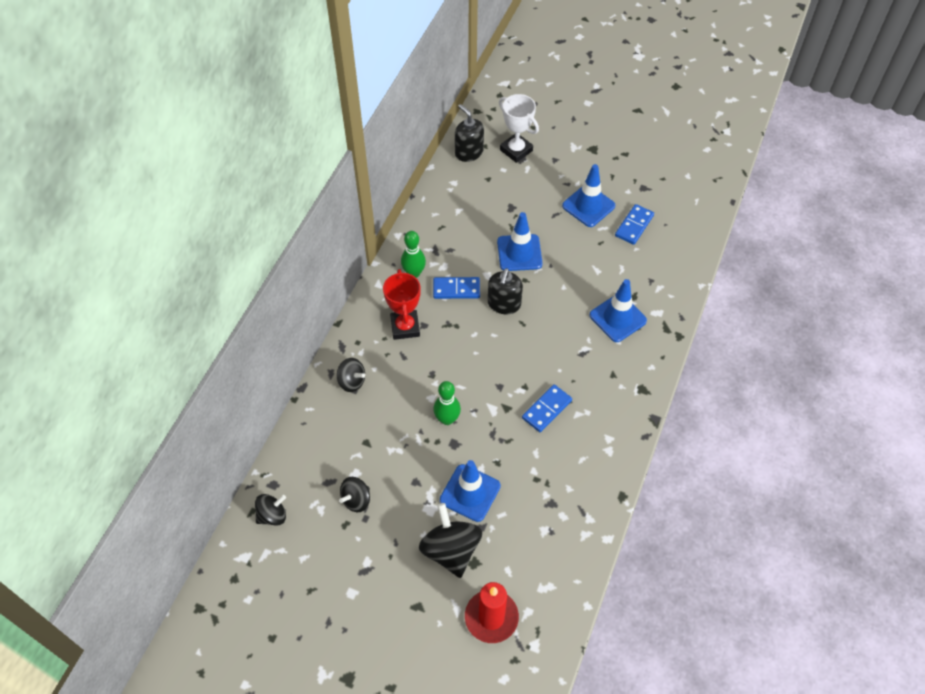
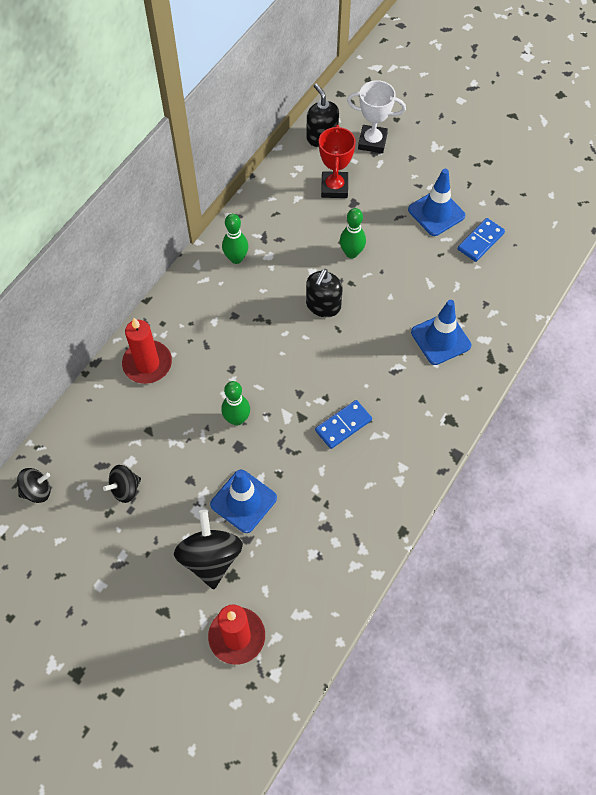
camera: 10 degrees right, 5 degrees up
black spinning top [337,358,365,392] -> red candle [122,318,172,384]
red trophy [383,269,420,340] -> red trophy moved to [319,125,356,198]
blue domino [433,277,480,299] -> none
blue traffic cone [497,212,543,271] -> green bowling pin [340,208,366,258]
white trophy [499,94,539,163] -> white trophy turned 45 degrees counterclockwise [347,80,406,153]

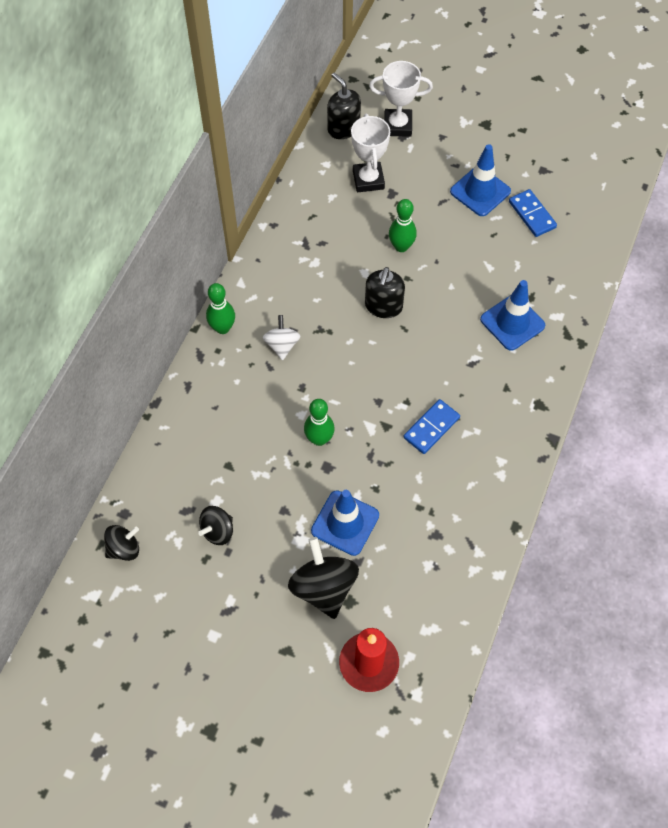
camera: 10 degrees left, 0 degrees up
red candle [122,318,172,384] -> none
green bowling pin [222,214,248,264] -> green bowling pin moved to [206,283,235,334]
red trophy [319,125,356,198] -> white trophy [351,114,390,192]
blue domino [458,218,505,262] -> blue domino turned 60 degrees counterclockwise [509,189,557,237]
none -> white spinning top [262,315,300,360]

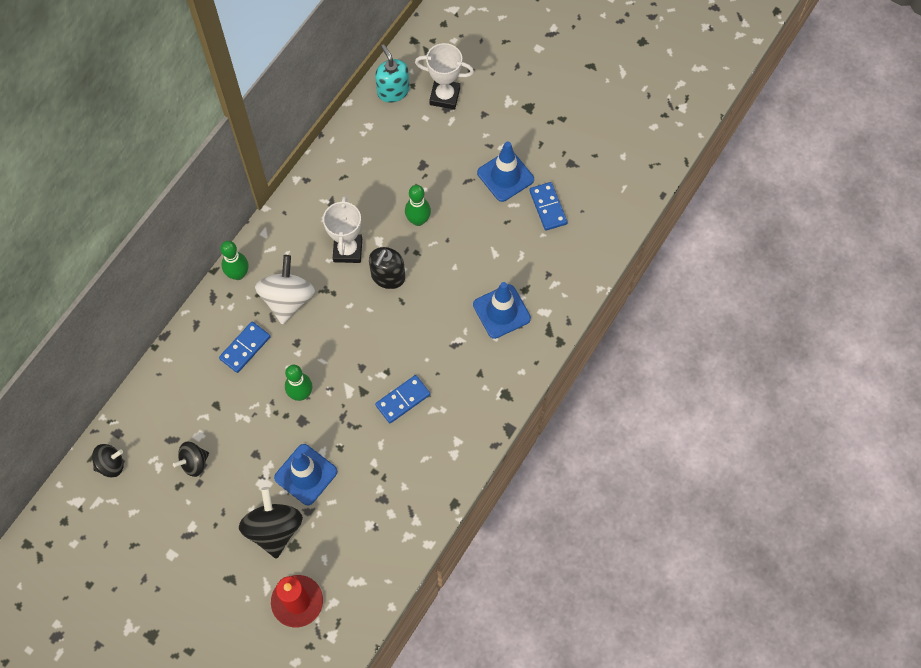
camera: 10 degrees right, 5 degrees up
white spinning top [262,315,300,360] -> white spinning top [255,255,315,325], size x1.71
black soap dispenser [327,72,361,139] -> turquoise soap dispenser [375,44,410,103]
white trophy [351,114,390,192] -> white trophy moved to [323,196,362,263]
none -> blue domino [219,322,271,373]

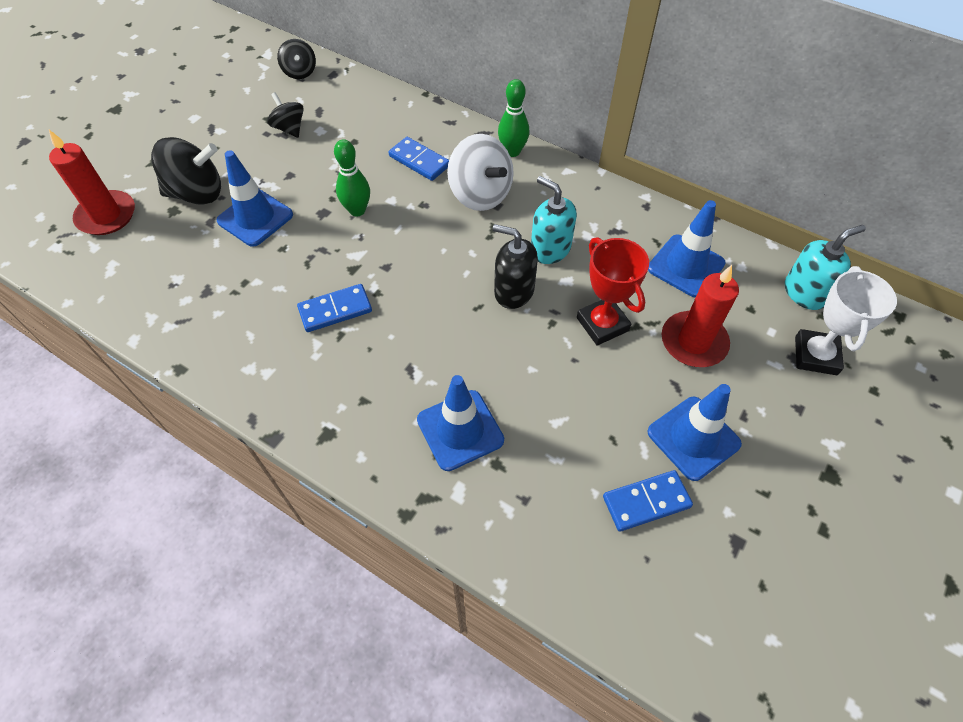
camera: 90 degrees right, 10 degrees down
white spinning top [255,255,315,325] -> white spinning top turned 45 degrees clockwise [447,134,514,211]
white trophy [323,196,362,263] -> turquoise soap dispenser [531,176,576,264]
blue domino [375,375,430,423] -> blue domino turned 75 degrees counterclockwise [297,284,372,332]
green bowling pin [405,185,431,226] -> red trophy [577,237,649,346]
none -> blue traffic cone [648,200,725,297]
none -> red candle [662,265,739,367]

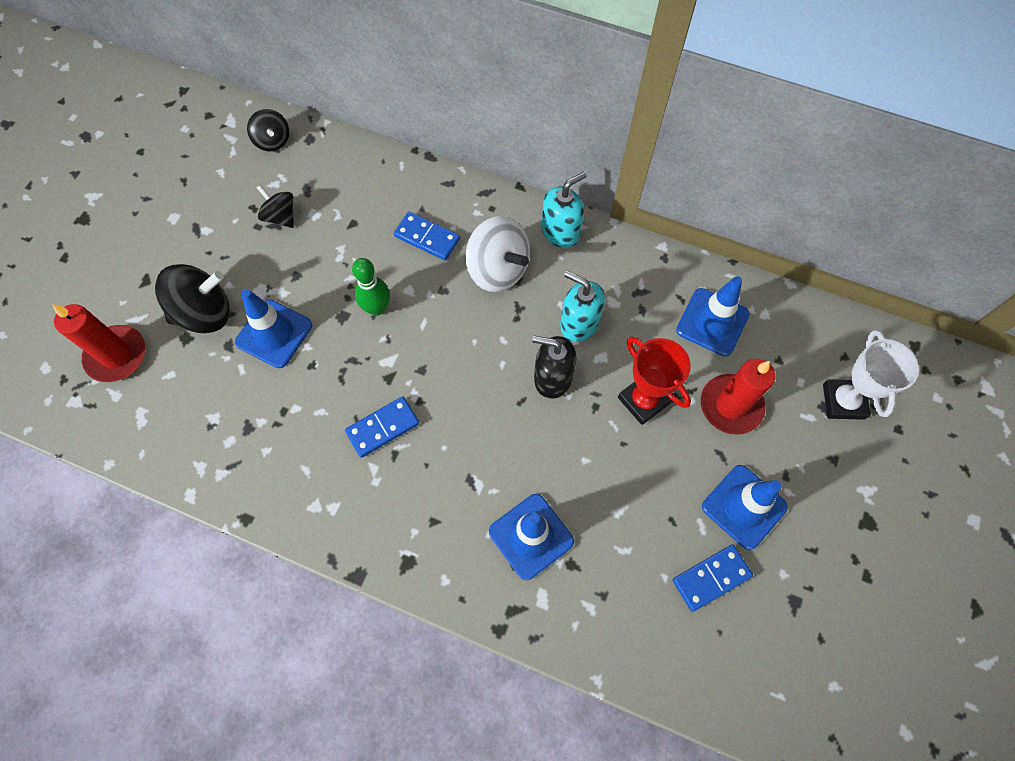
camera: 10 degrees left, 10 degrees up
green bowling pin [498,79,529,157] -> none
turquoise soap dispenser [785,225,866,310] -> turquoise soap dispenser moved to [542,172,587,248]

